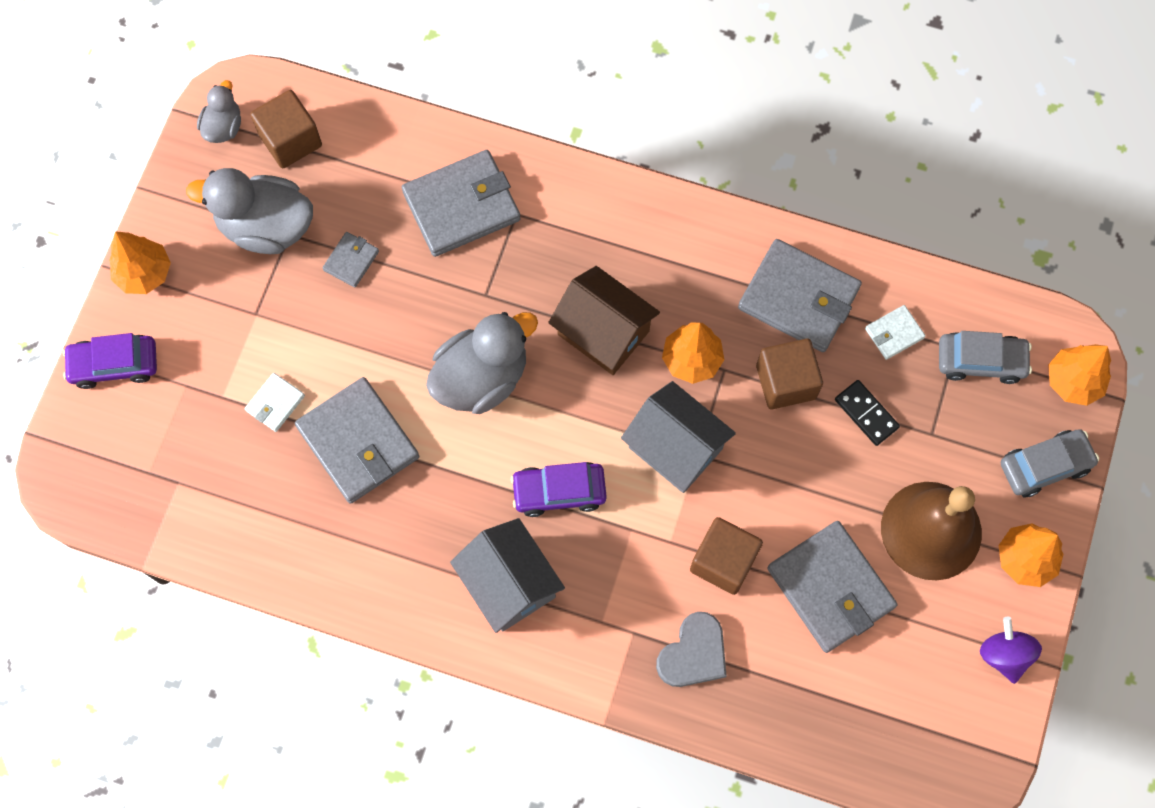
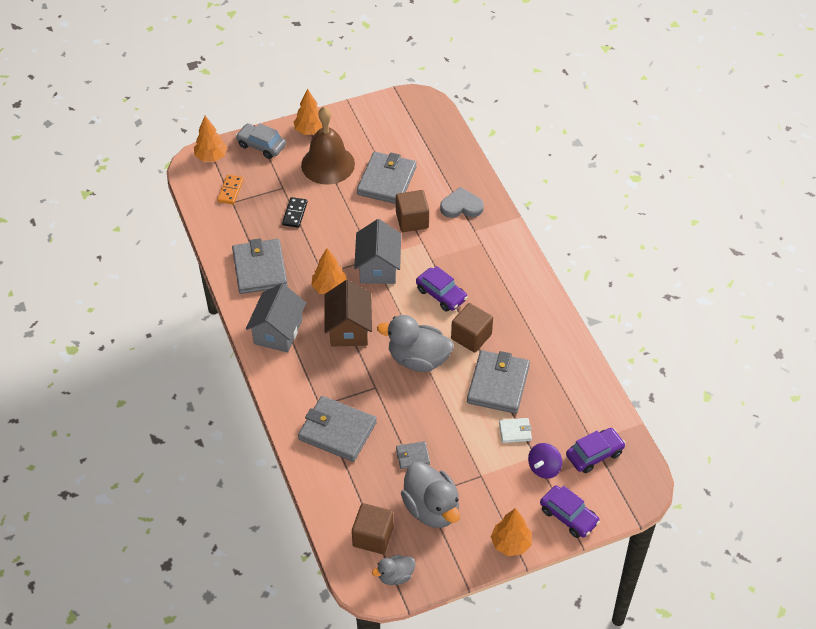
camera: 130 degrees left, 20 degrees down
grey house [450,518,565,633] -> grey house moved to [246,283,306,353]
brown cube [756,338,823,409] -> brown cube moved to [451,303,493,353]
white wallet [865,305,926,360] -> none
grey car [939,331,1032,384] -> orange domino [217,175,244,204]
purple spinning top [980,617,1042,684] -> purple spinning top moved to [528,443,562,479]
none -> purple car [566,428,626,473]

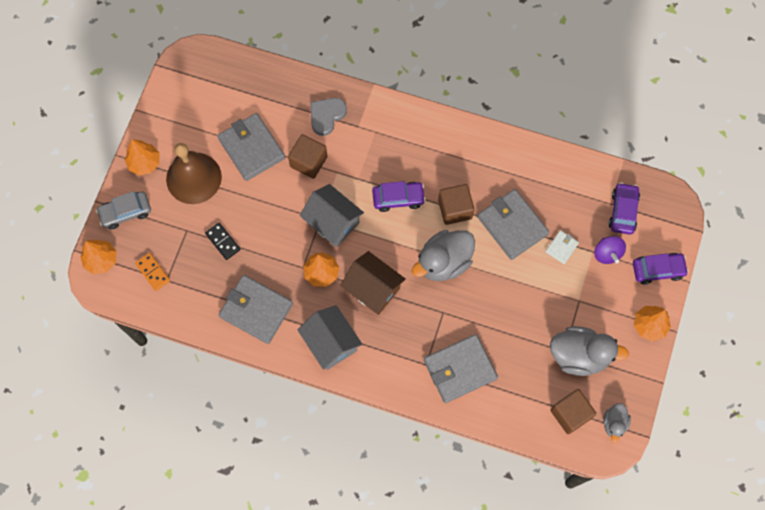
camera: 50 degrees left, 20 degrees up
grey wallet [396,441,430,469] -> none

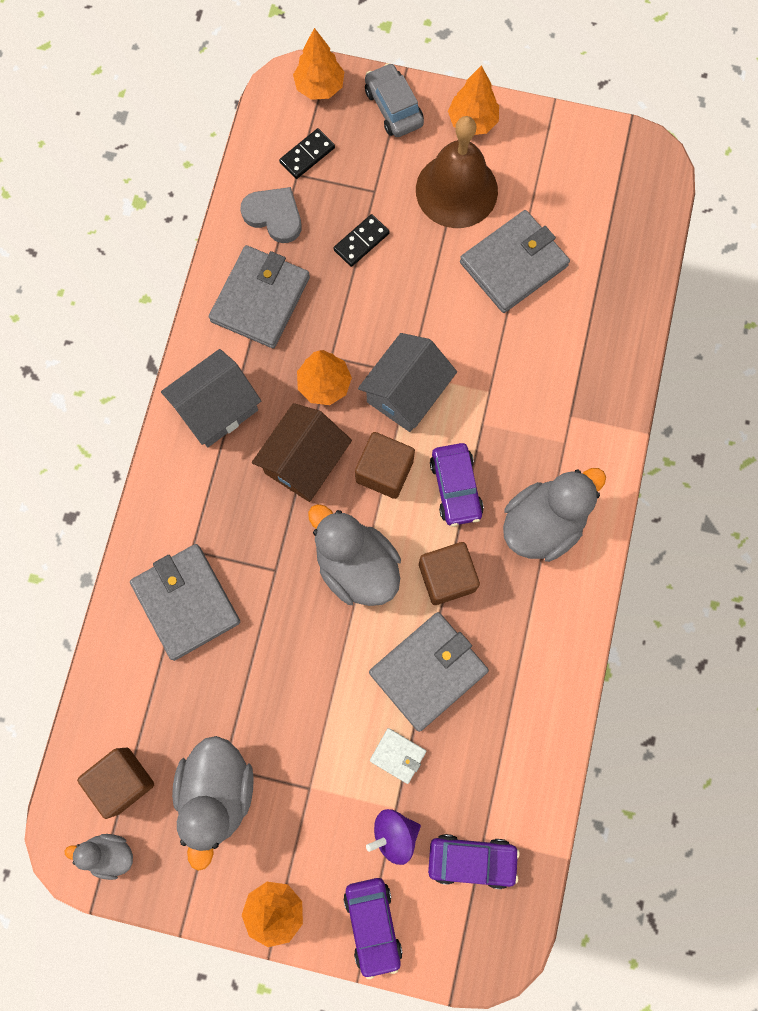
camera: 85 degrees right, 5 degrees up
orange domino [135,253,170,291] -> black domino [279,128,335,179]
brown cube [288,134,327,179] -> brown cube moved to [355,432,415,499]
grey heart [310,98,347,136] -> grey heart moved to [241,187,302,243]
none -> grey duck [503,468,606,562]

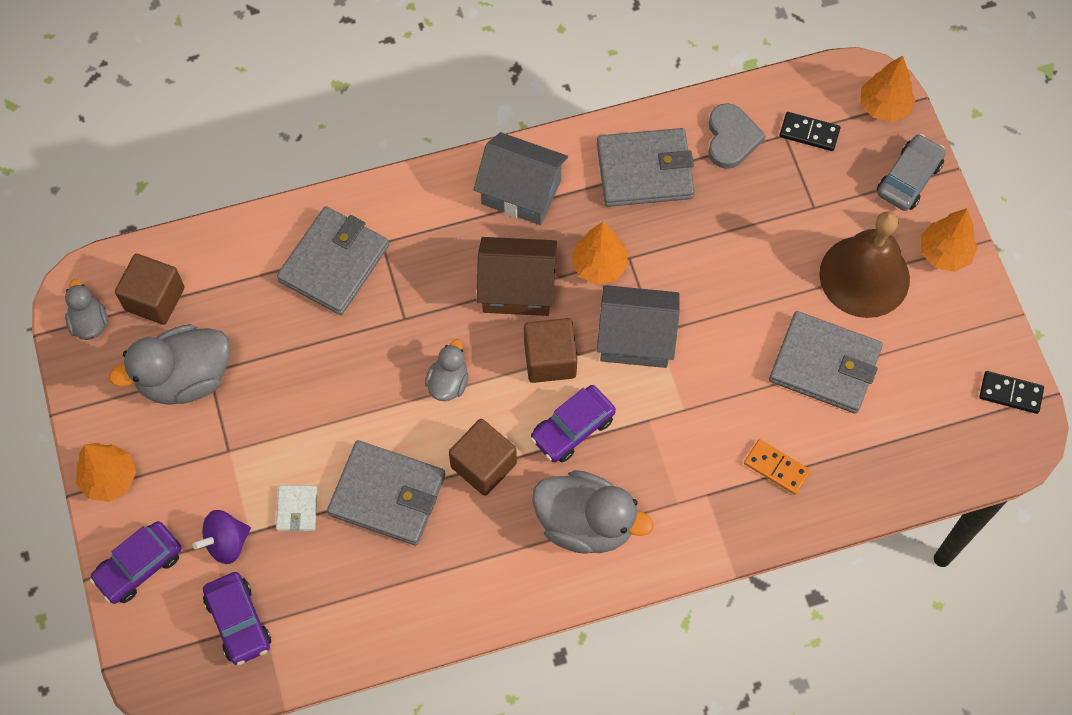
camera: 60 degrees right, 10 degrees down
grey duck [308,504,401,606] -> grey duck [425,339,468,401], size x0.54
black domino [334,214,389,267] -> black domino moved to [979,371,1044,414]
purple spinning top [366,809,421,865] -> purple spinning top turned 75 degrees counterclockwise [193,510,251,564]
none -> orange domino [744,439,811,495]

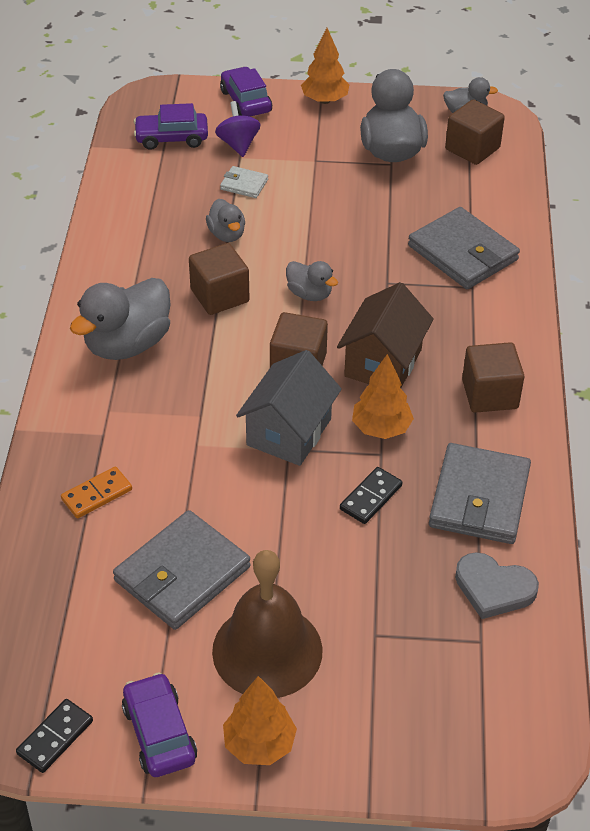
camera: 110 degrees right, 20 degrees down
grey wallet [327,440,445,545] -> grey duck [206,199,245,242]
grey house [474,132,568,225] -> brown cube [462,342,524,413]
purple car [530,385,616,462] -> purple car moved to [122,672,197,777]
black domino [779,112,840,151] -> black domino moved to [340,467,403,524]
orange tree [861,56,915,122] -> none
grey car [877,134,946,211] -> none

